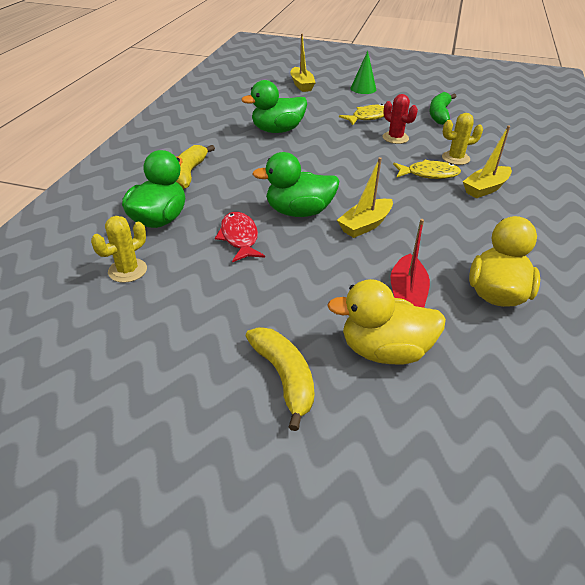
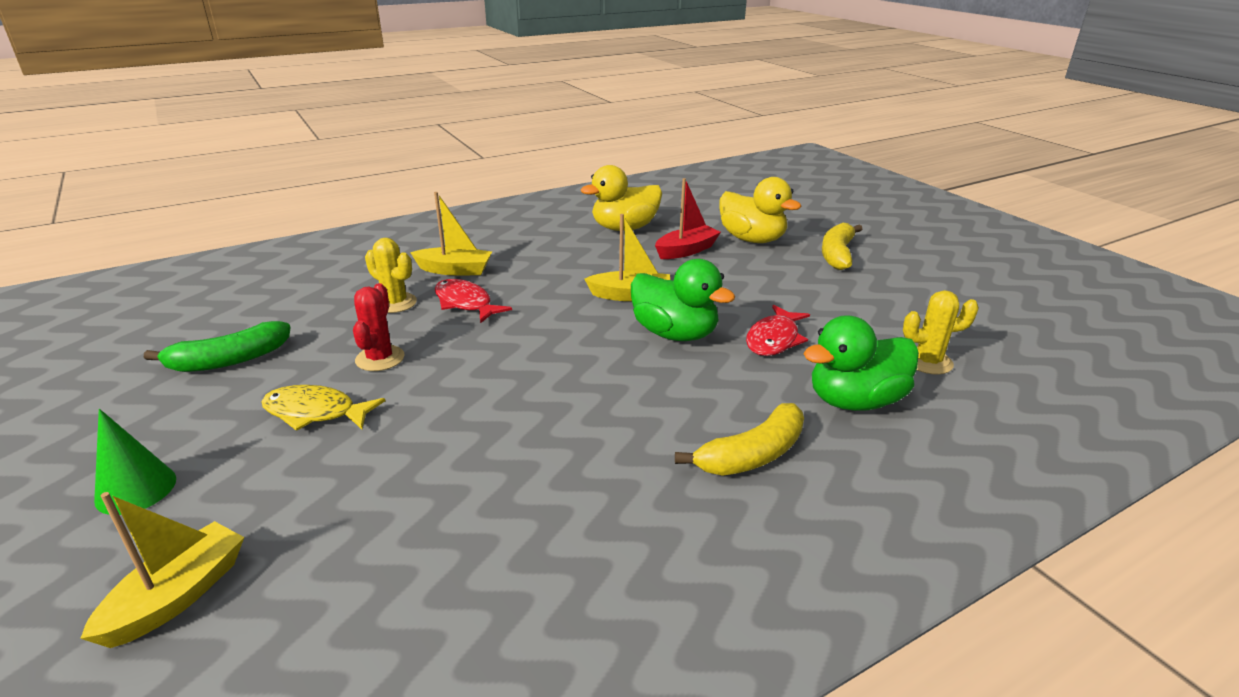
camera: 135 degrees left, 10 degrees down
green duck [241,80,307,133] -> none
yellow fish [393,160,461,179] -> red fish [435,279,512,323]

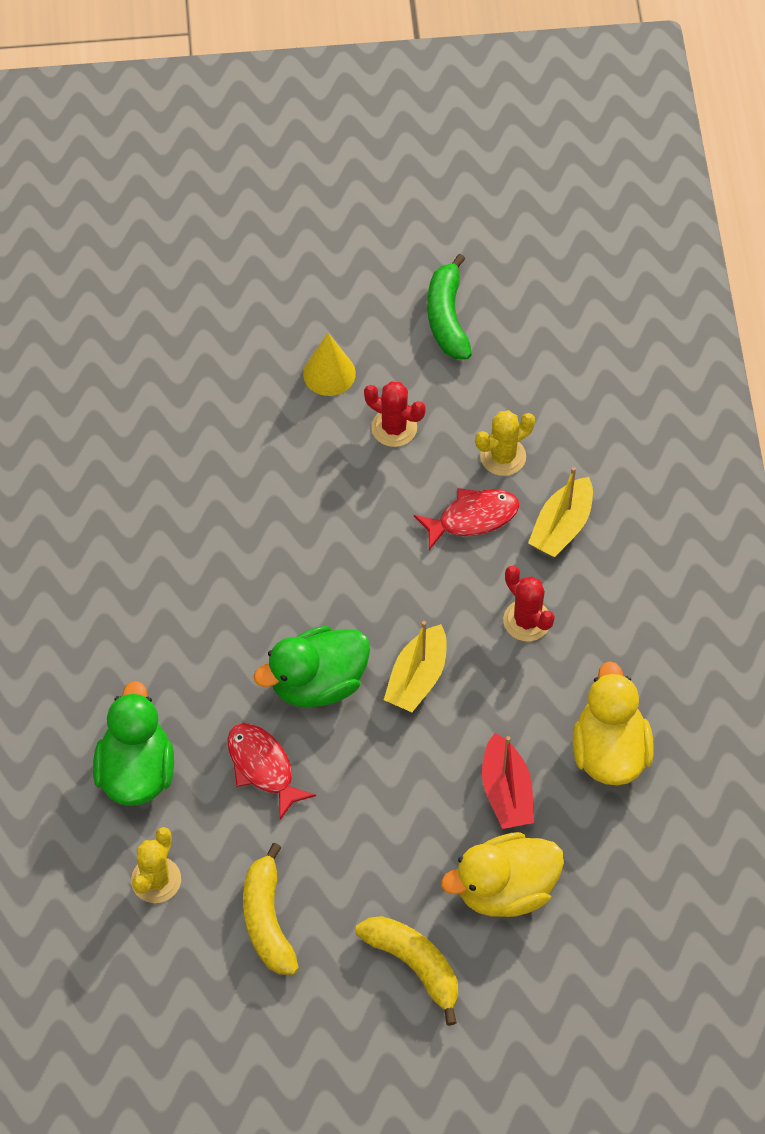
camera: 115 degrees right, 30 degrees up
yellow boat [80,492,244,648] -> none
green cone [94,409,176,515] -> none
yellow fish [261,385,385,431] -> yellow cone [303,333,356,396]
yellow banana [675,403,804,476] -> yellow banana moved to [243,843,299,975]
none -> red cactus [503,566,555,641]

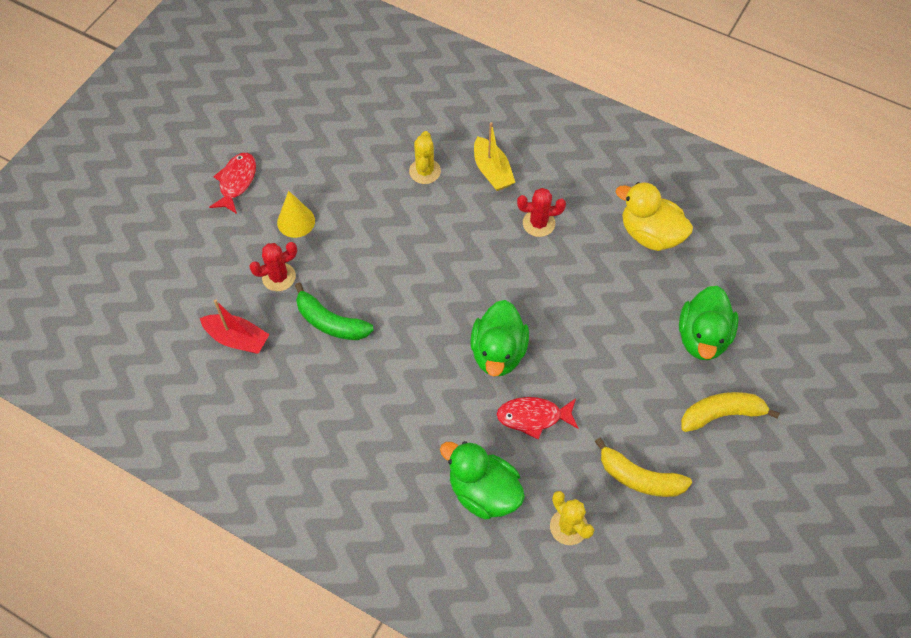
camera: 55 degrees left, 0 degrees up
red cactus [364,381,426,447] -> red cactus moved to [249,242,297,291]
yellow boat [384,621,447,712] -> none
red fish [414,488,520,550] -> red fish moved to [209,153,256,214]
green banana [427,254,472,359] -> green banana moved to [295,282,374,340]
yellow duck [441,832,564,917] -> green duck [679,286,738,360]
red boat [482,733,534,829] -> red boat moved to [200,299,270,354]

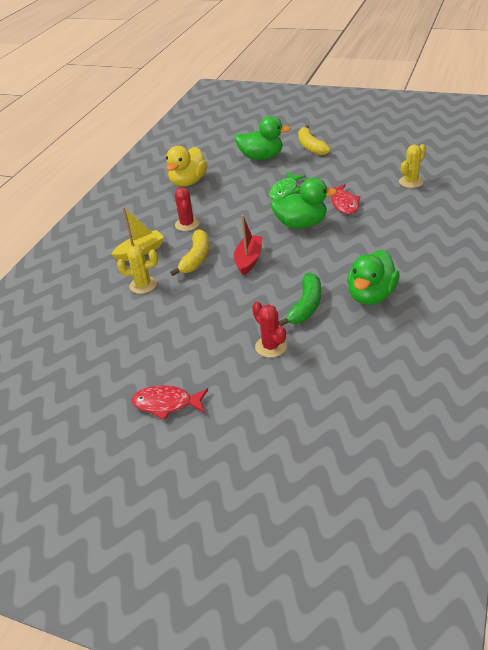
camera: 95 degrees left, 20 degrees down
red boat [200,299,270,354] -> red boat moved to [234,215,262,275]
yellow cone [277,191,315,238] -> none
green duck [440,441,525,520] -> green duck moved to [347,250,400,305]
yellow banana [595,438,692,497] -> yellow banana moved to [170,229,209,276]
none -> green fish [269,172,306,199]

